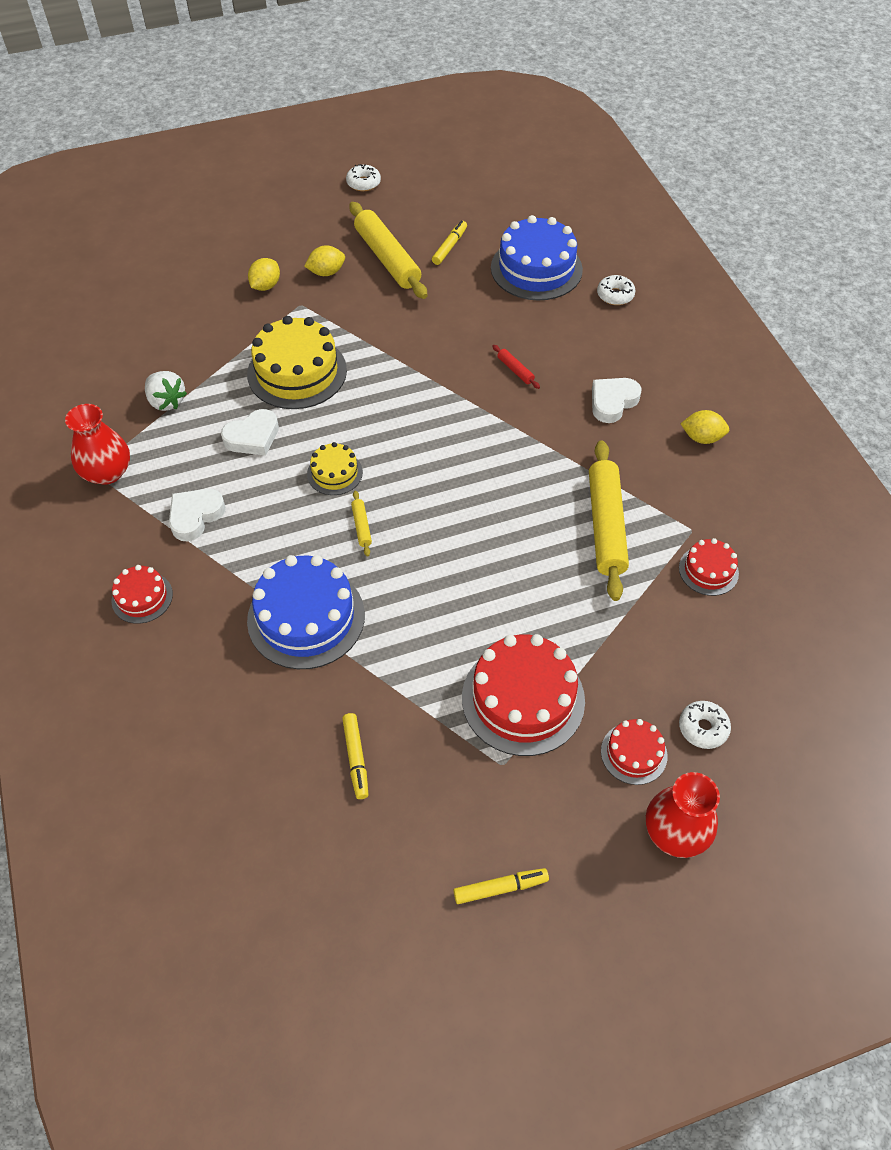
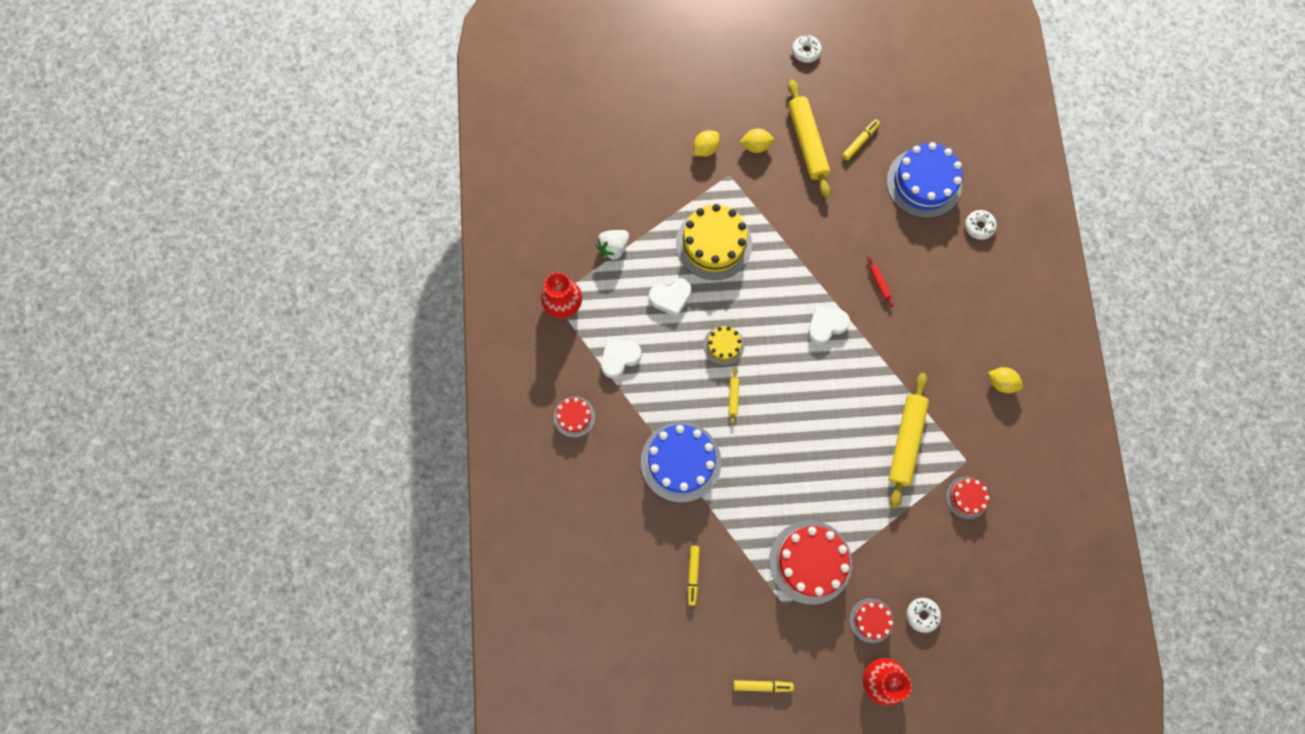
camera: 15 degrees right, 20 degrees up
white strawberry [145,371,187,411] -> white strawberry turned 75 degrees clockwise [596,230,629,261]
white heart [592,378,642,423] -> white heart moved to [808,306,850,345]

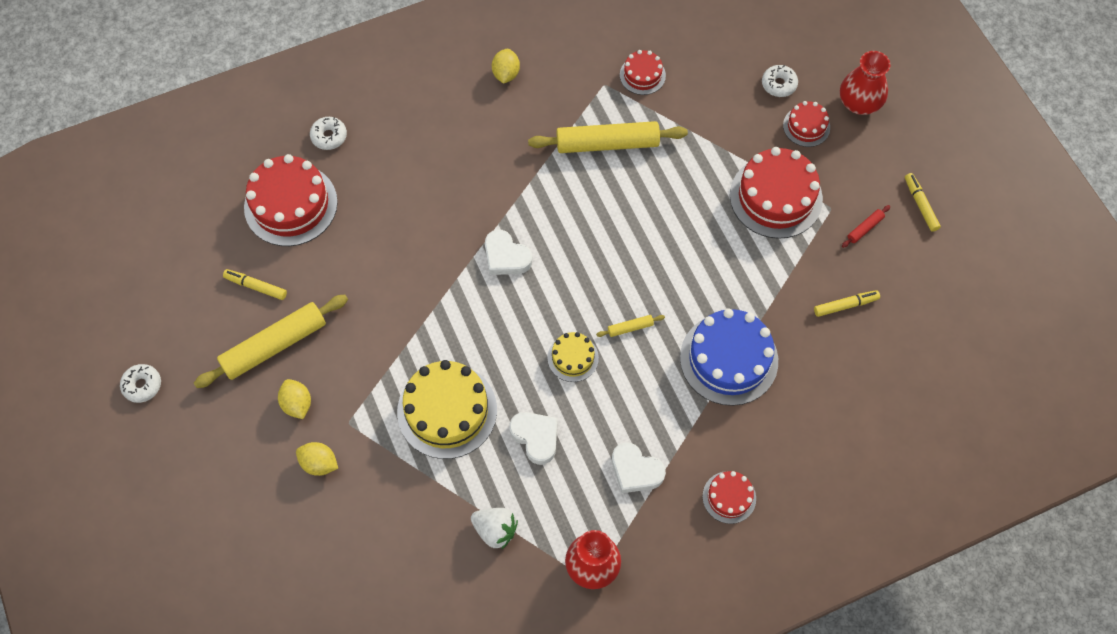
camera: 110 degrees left, 10 degrees down
red rolling pin [867,257,893,308] -> red rolling pin moved to [842,205,890,248]
blue cake [886,142,963,218] -> red cake [244,154,338,246]

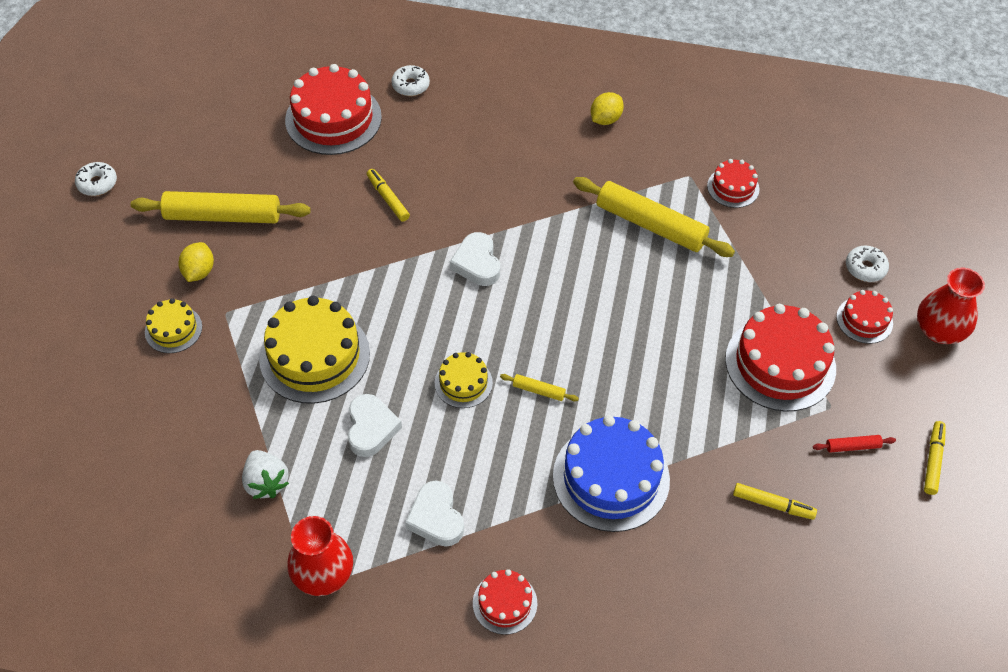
camera: 35 degrees right, 10 degrees down
yellow marker [223,269,287,300] -> yellow marker moved to [367,169,410,222]
yellow lemon [296,442,338,476] -> yellow cake [145,298,202,353]

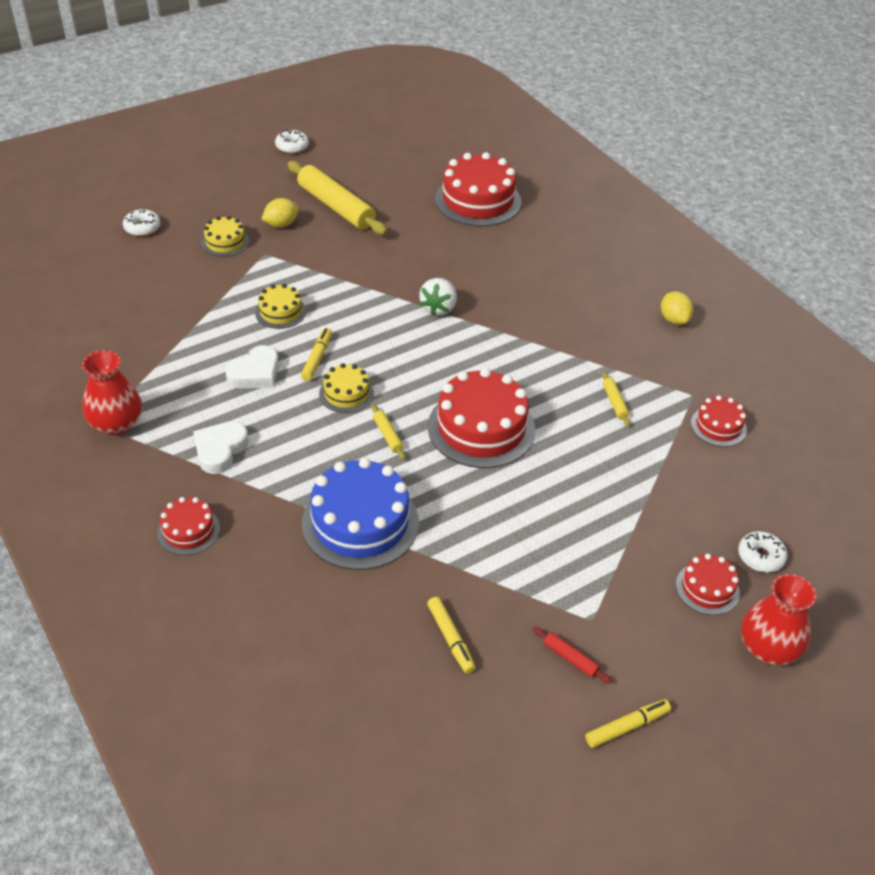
camera: 45 degrees right, 10 degrees down
white strawberry [242,450,289,499] -> white strawberry moved to [419,278,457,316]
yellow cake [259,296,370,404] -> yellow cake [255,284,306,329], size x0.52
yellow marker [367,169,410,222] -> yellow marker moved to [301,328,332,381]
white donut [391,65,430,96] -> white donut moved to [123,209,161,236]
white heart [450,232,500,286] -> none
yellow rolling pin [573,177,735,257] -> yellow rolling pin [602,372,630,427], size x0.42
yellow lemon [591,92,624,125] -> yellow lemon turned 75 degrees clockwise [661,291,693,325]
red cake [725,304,836,412] -> red cake moved to [428,368,535,468]

